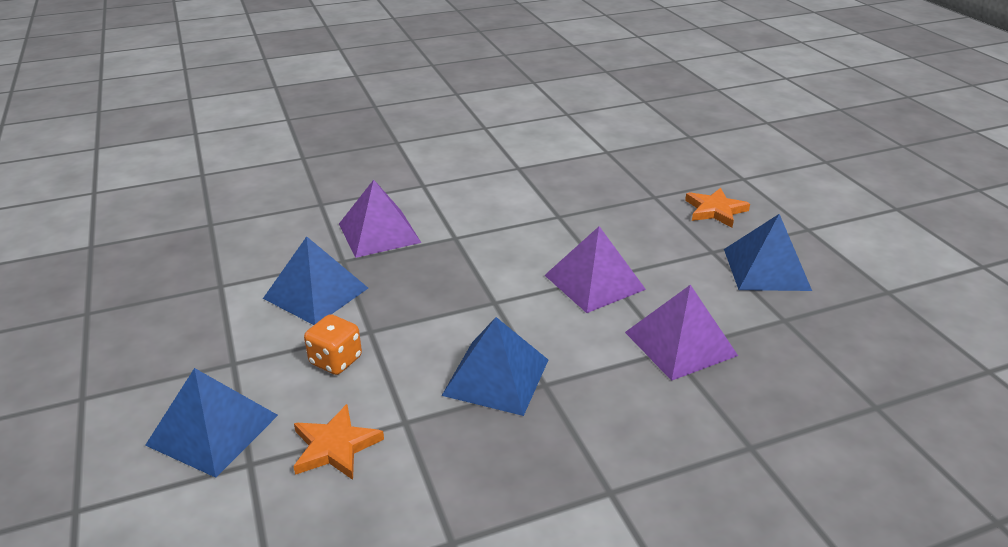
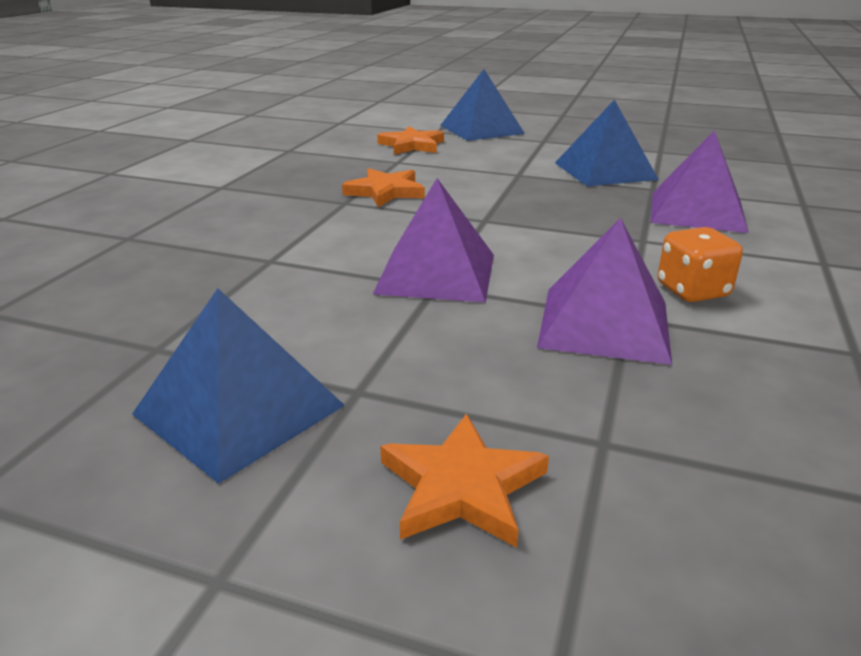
camera: 130 degrees right, 5 degrees down
orange dice [304,314,362,375] -> orange dice moved to [657,227,743,302]
blue pyramid [442,317,548,416] -> orange star [342,168,425,207]
purple pyramid [625,285,738,381] -> purple pyramid moved to [537,218,672,365]

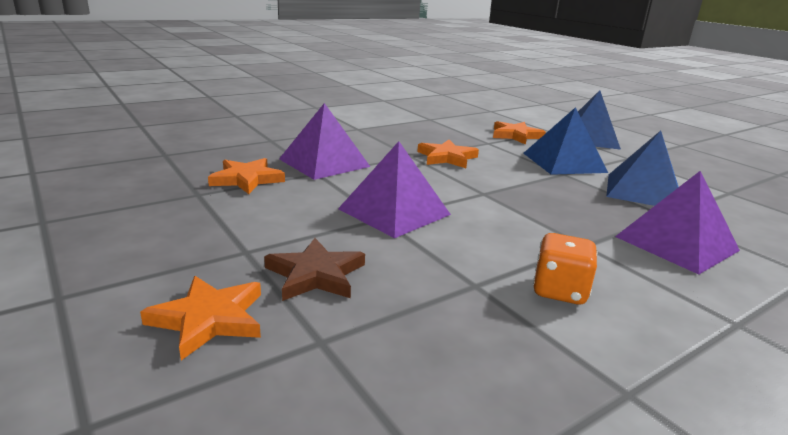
camera: 35 degrees right, 5 degrees down
blue pyramid [132,288,345,484] -> blue pyramid moved to [523,107,608,175]
purple pyramid [537,218,672,365] -> purple pyramid moved to [279,103,370,180]
none -> orange star [208,158,285,194]
none -> brown star [264,238,365,301]

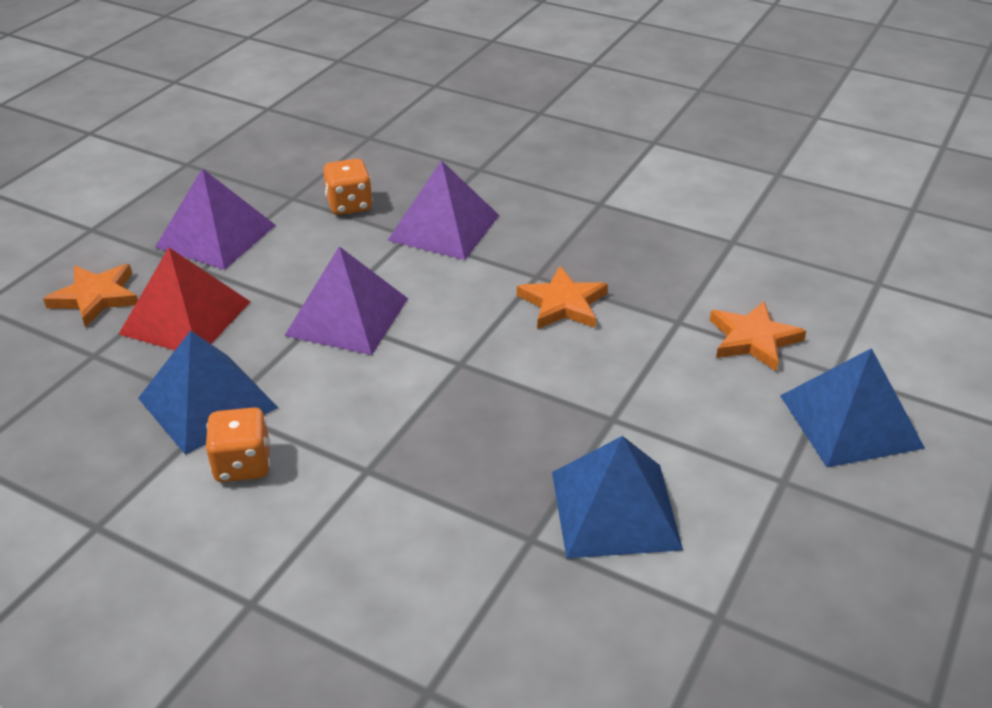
camera: 65 degrees right, 15 degrees up
orange star [208,158,285,194] -> orange dice [323,159,373,215]
brown star [264,238,365,301] -> red pyramid [119,247,251,350]
blue pyramid [523,107,608,175] -> blue pyramid moved to [138,330,278,455]
purple pyramid [615,171,740,274] -> purple pyramid moved to [155,168,276,270]

